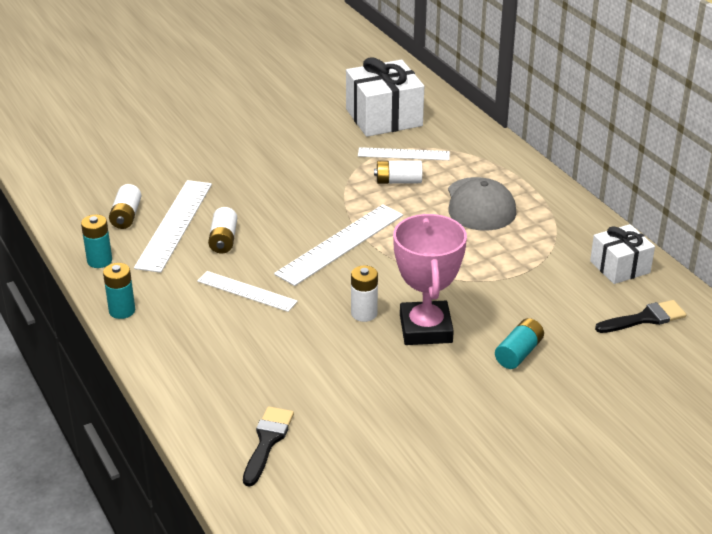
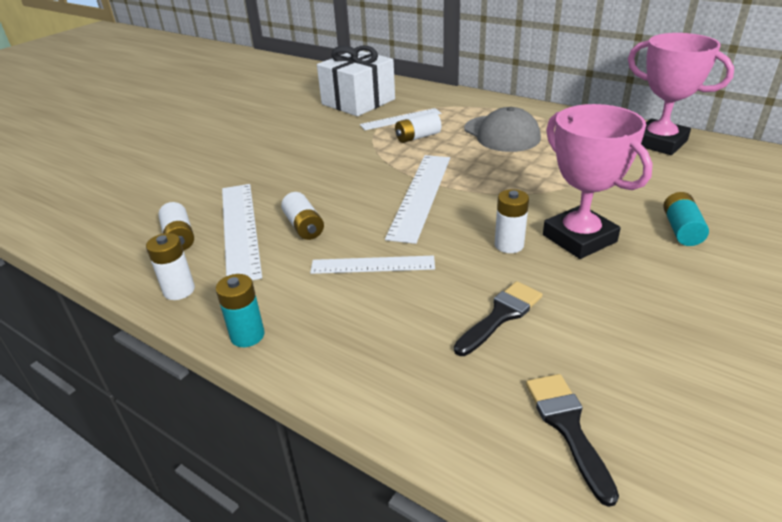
camera: 25 degrees left, 0 degrees up
turquoise battery [81,215,112,268] -> white battery [146,233,195,300]
white gift [590,224,655,284] -> pink trophy [628,33,734,155]
black brush [595,300,687,333] -> black brush moved to [454,281,542,356]

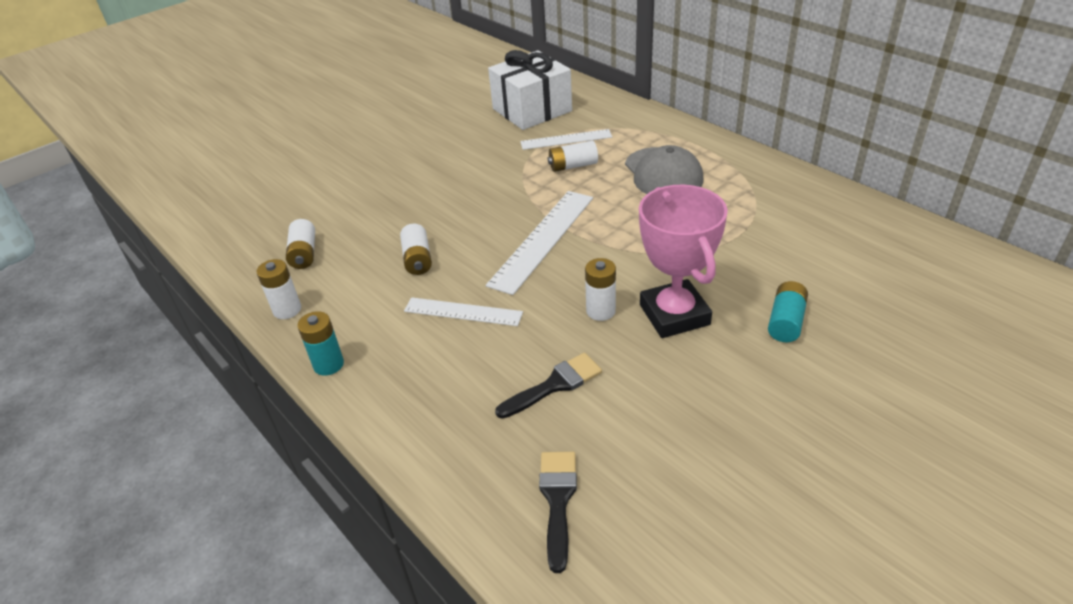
camera: 15 degrees right, 5 degrees up
white ruler [222,184,262,280] -> none
pink trophy [628,33,734,155] -> none

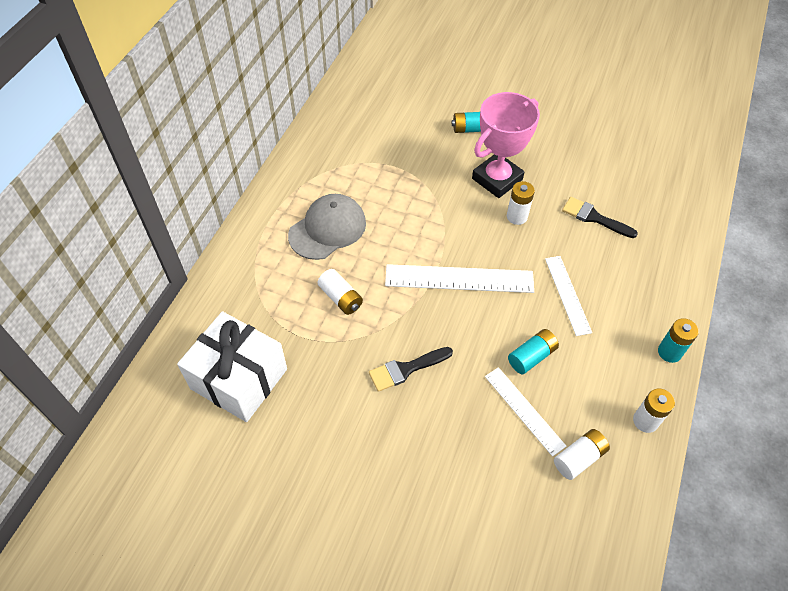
camera: 120 degrees left, 15 degrees up
white battery [400,224,432,275] -> turquoise battery [508,329,559,374]
white ruler [520,129,612,150] -> white ruler moved to [485,367,566,457]
black brush [539,452,577,573] -> black brush moved to [369,347,453,392]

